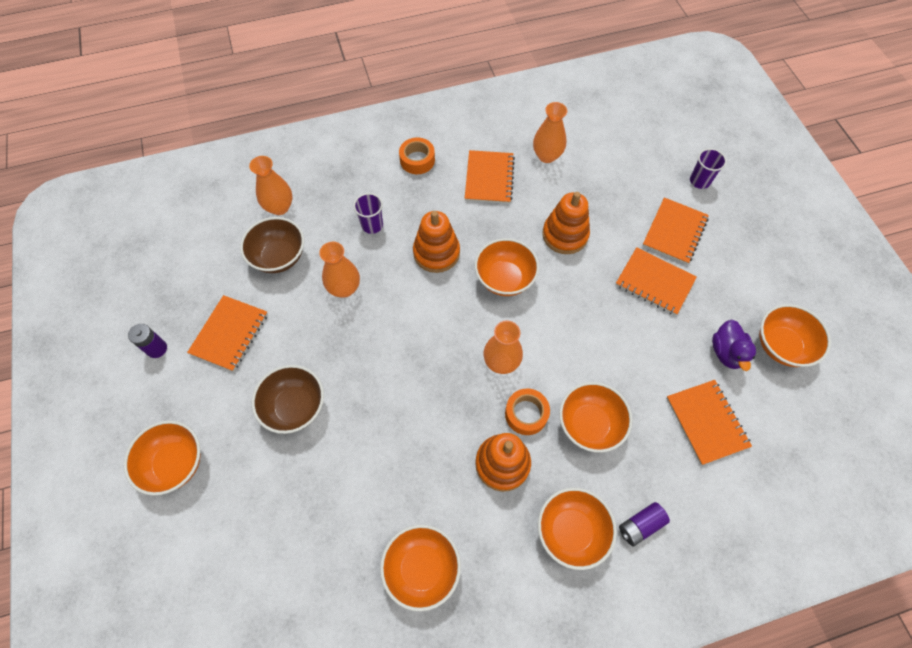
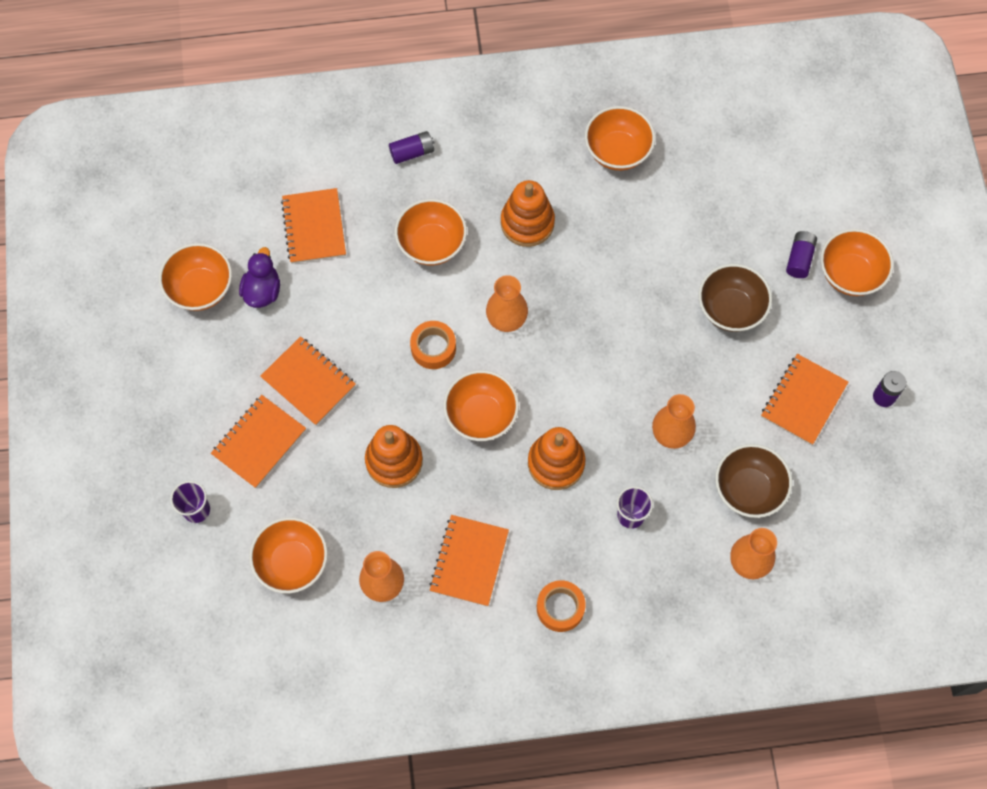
camera: 170 degrees left, 5 degrees up
orange tape [505,389,550,435] -> orange tape moved to [410,321,456,369]
orange bowl [538,488,617,570] -> orange bowl moved to [249,517,328,593]
none -> purple battery [786,231,817,278]

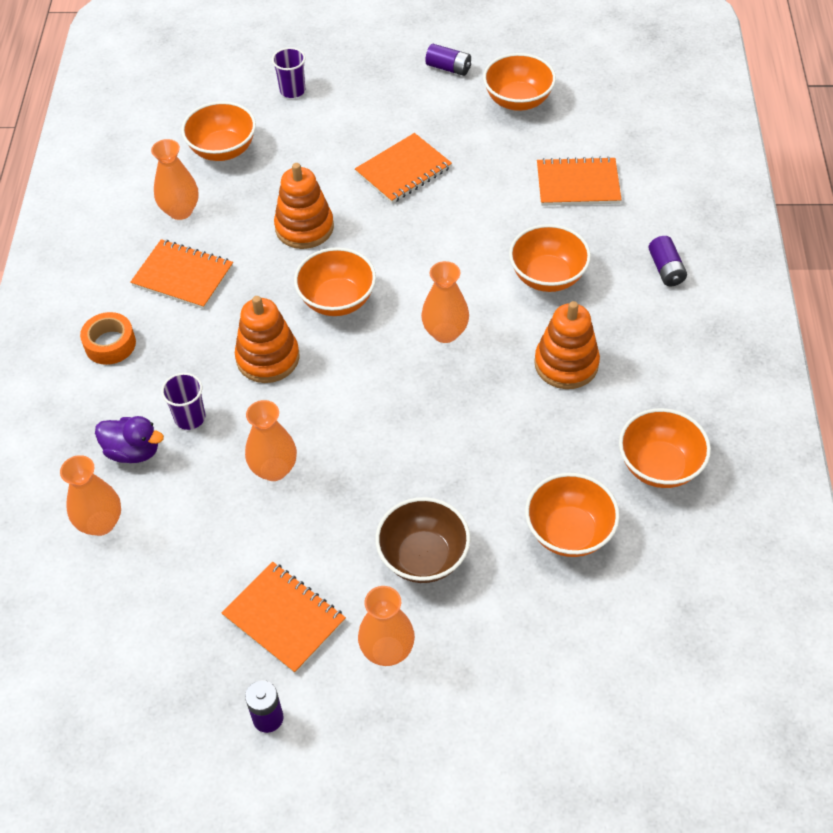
camera: 100 degrees right, 15 degrees down
orange notebook [211,395,306,488] -> none
purple duck [239,247,280,308] -> purple duck moved to [95,416,164,463]
orange tape [410,321,456,369] -> none
brown bowl [715,444,792,518] -> none
purple battery [786,231,817,278] -> purple battery moved to [425,44,471,76]
orange bowl [820,229,894,296] -> orange bowl moved to [525,473,620,557]
none -> orange vase [358,586,415,666]

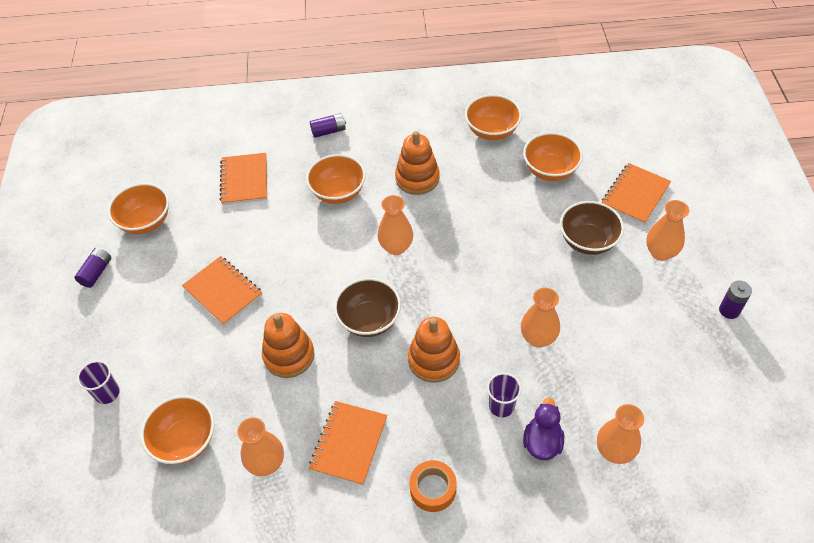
camera: 95 degrees left, 0 degrees up
orange notebook [222,562,346,674] -> orange notebook moved to [601,163,671,224]
orange bowl [294,247,376,316] -> brown bowl [334,278,401,337]

